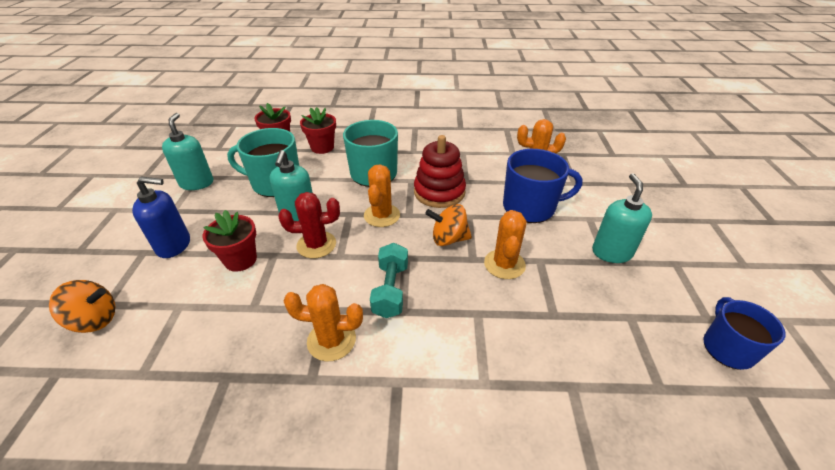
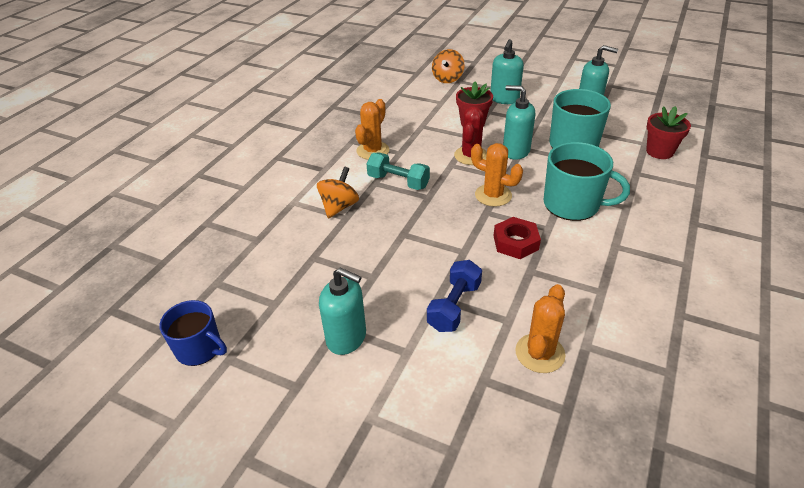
camera: 115 degrees right, 0 degrees up
blue soap dispenser [132,176,190,258] -> turquoise soap dispenser [490,39,524,104]
red flower pot [300,107,336,154] -> none
red stacking toy [414,135,466,208] -> red nut [494,217,541,259]
orange spinning top [425,204,472,246] -> orange spinning top moved to [317,167,359,218]
orange cactus [484,210,527,279] -> none
blue mug [503,149,583,223] -> blue dumbbell [427,260,482,332]

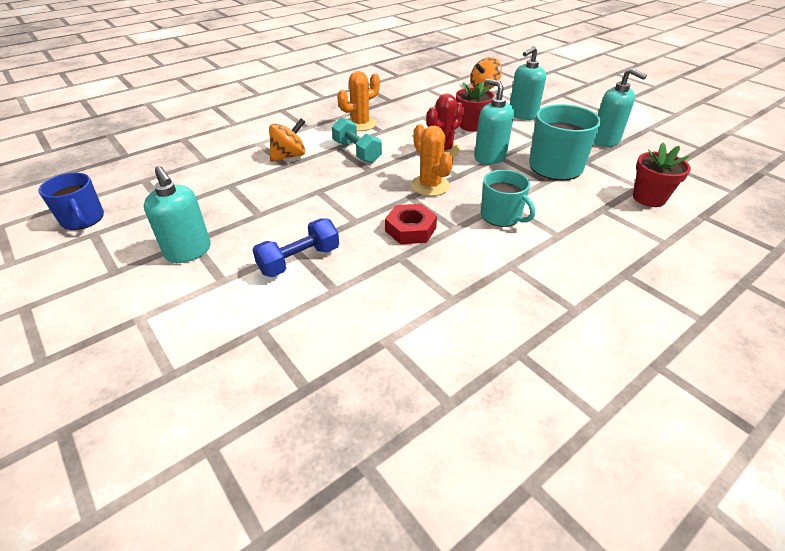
camera: 25 degrees right, 0 degrees up
orange cactus [515,284,565,373] -> none
turquoise mug [543,142,630,221] -> turquoise mug [481,170,535,227], size x0.66

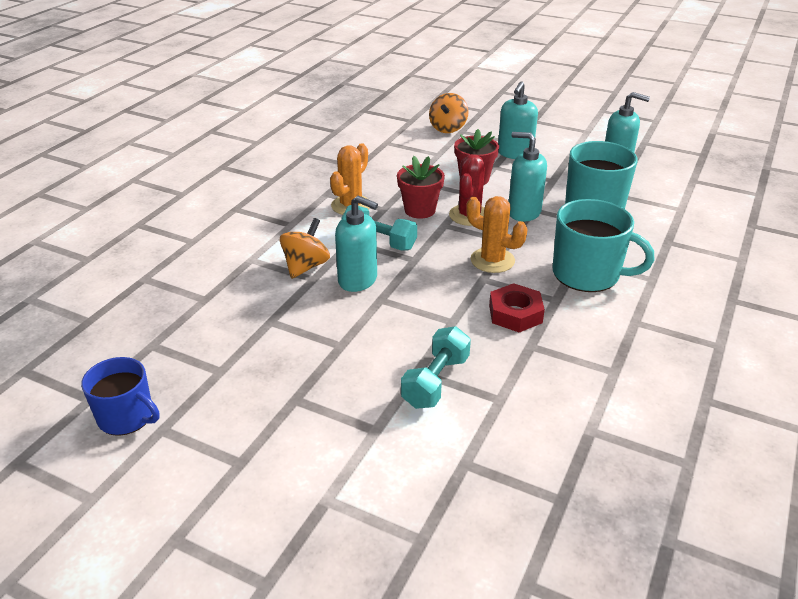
camera: 25 degrees left, 5 degrees down
turquoise soap dispenser [144,166,211,263] -> turquoise soap dispenser moved to [335,195,378,292]
blue dumbbell [252,219,339,277] -> turquoise dumbbell [401,326,471,409]
turquoise mug [481,170,535,227] -> turquoise mug [553,199,655,292], size x1.53
red flower pot [633,143,691,207] -> red flower pot moved to [397,156,445,219]

